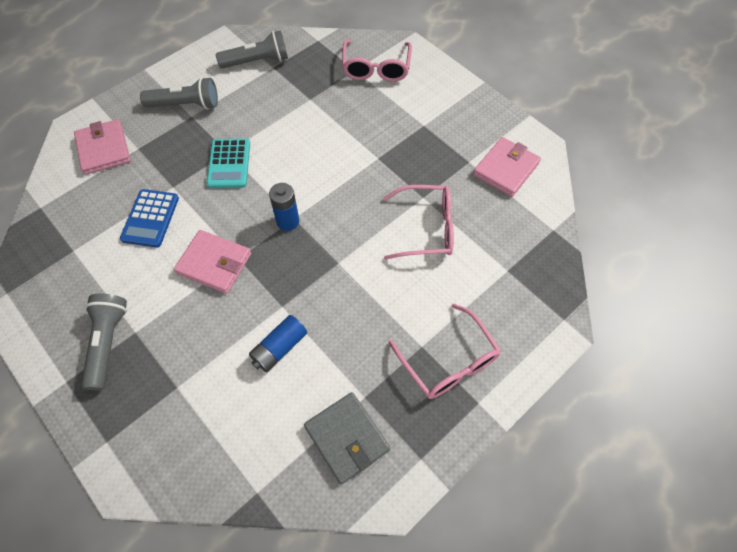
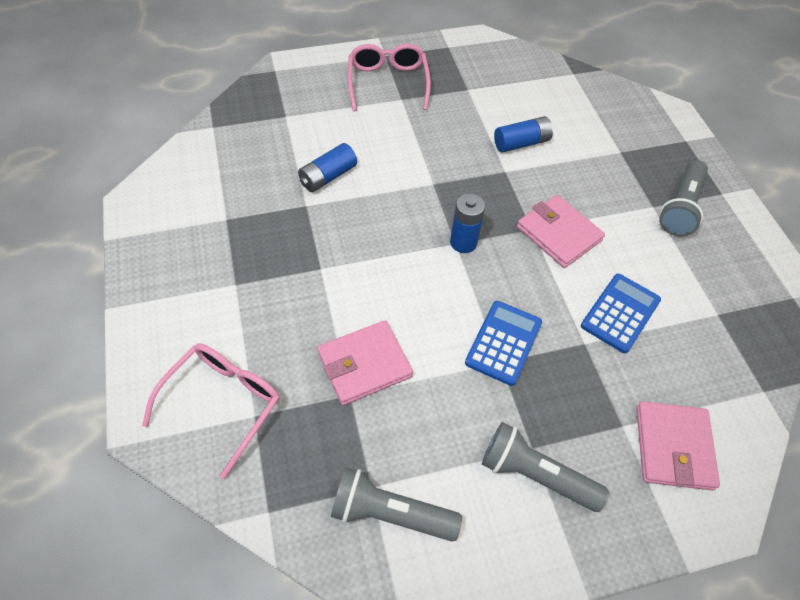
camera: 155 degrees left, 5 degrees down
turquoise calculator [206,138,250,188] -> blue calculator [465,301,542,386]
grey wallet [304,392,390,484] -> none
pink glasses [383,185,454,260] -> blue battery [298,143,357,192]
pink wallet [473,137,541,197] -> pink wallet moved to [317,320,413,405]

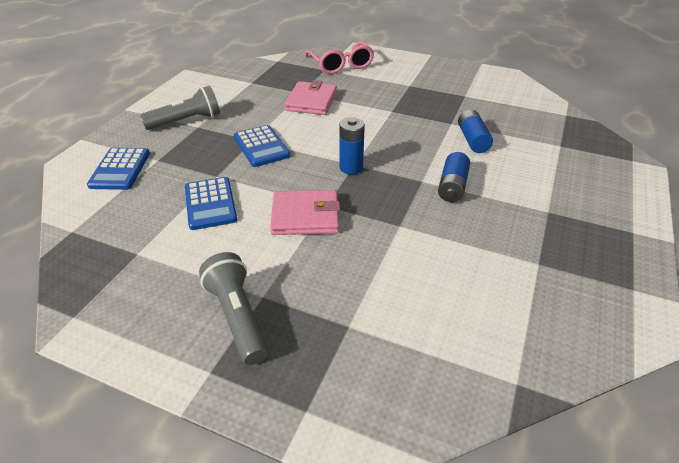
camera: 130 degrees right, 15 degrees down
grey flashlight [331,467,462,542] -> none
pink glasses [348,44,431,111] -> none
blue battery [494,116,553,152] -> blue battery moved to [438,152,470,202]
pink wallet [636,401,720,491] -> blue calculator [87,148,150,190]

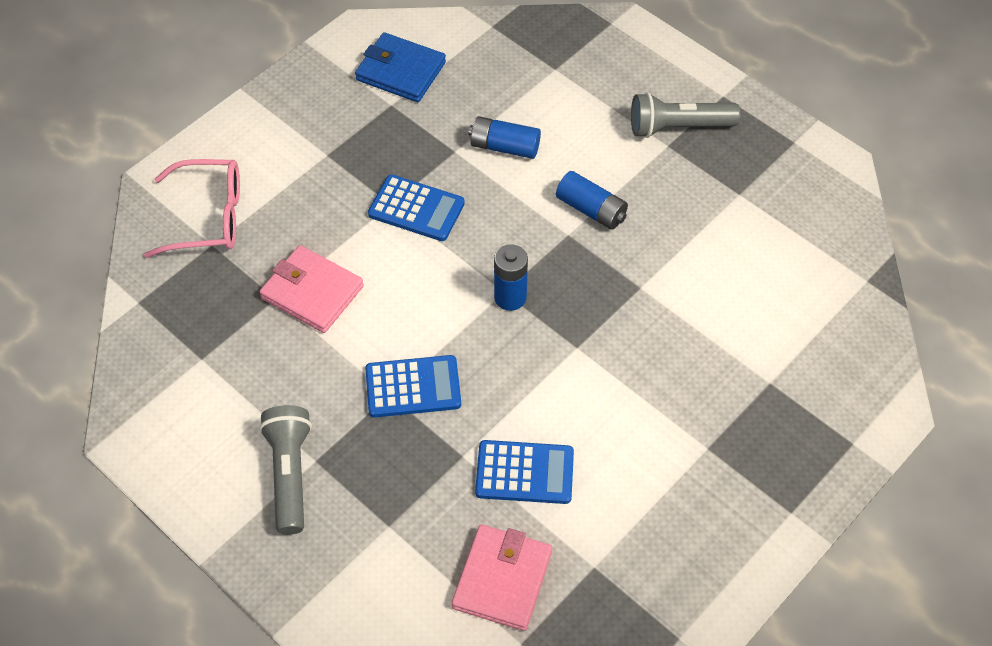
camera: 70 degrees left, 15 degrees up
blue calculator [87,148,150,190] -> blue calculator moved to [368,174,465,241]
grey flashlight [199,252,269,365] -> grey flashlight moved to [631,92,741,138]
pink wallet [270,190,340,235] -> pink wallet moved to [452,524,552,631]
none -> blue wallet [355,32,446,102]

